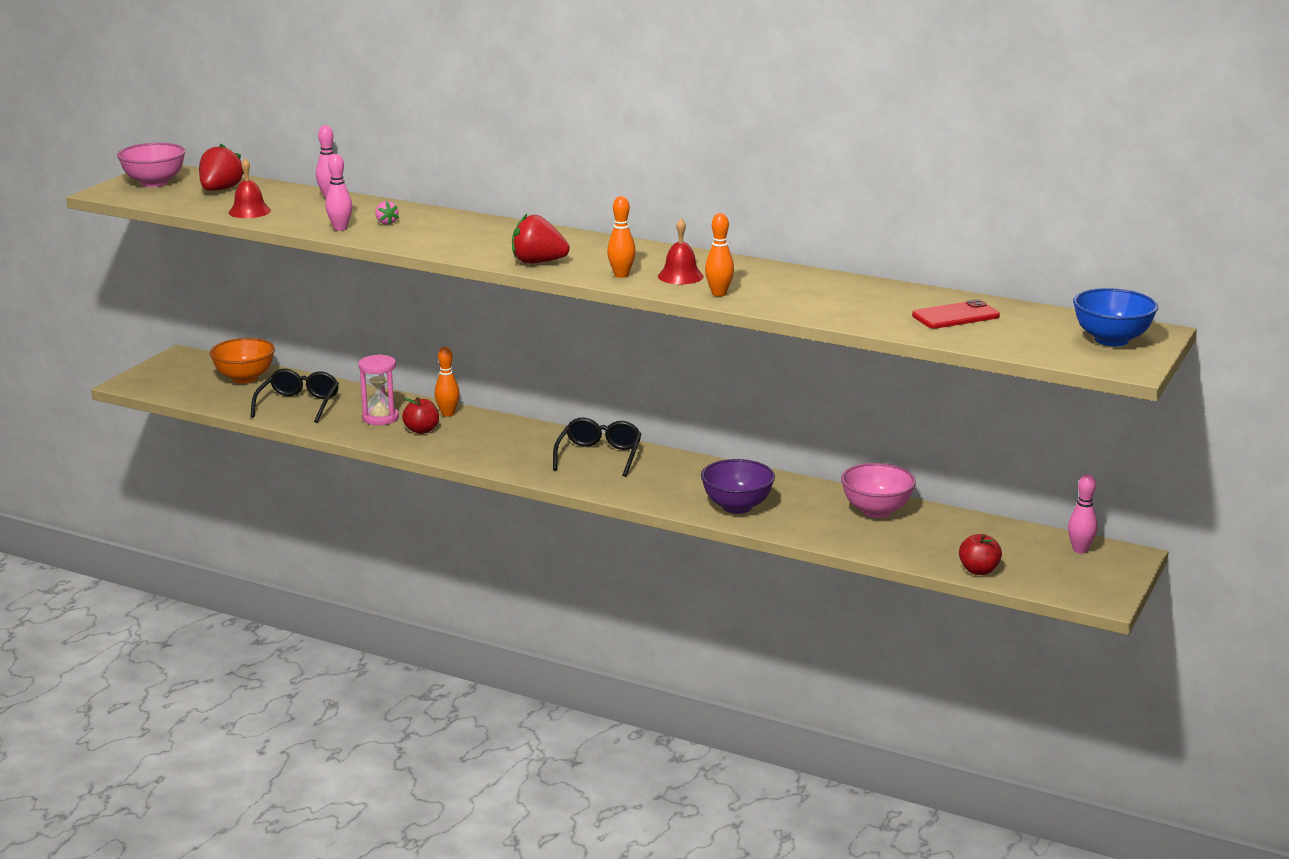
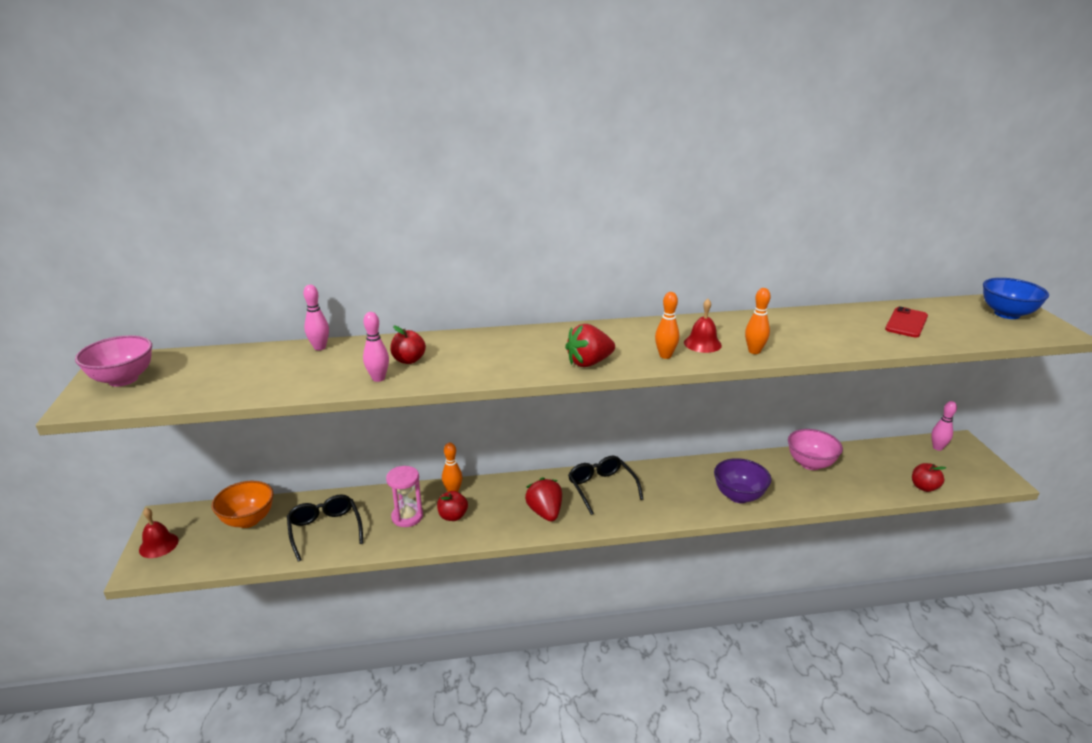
camera: 35 degrees left, 5 degrees up
red strawberry [199,144,244,191] -> red strawberry moved to [525,477,562,521]
red bell [229,158,271,218] -> red bell moved to [139,508,179,558]
pink strawberry [376,201,399,225] -> red apple [390,326,426,364]

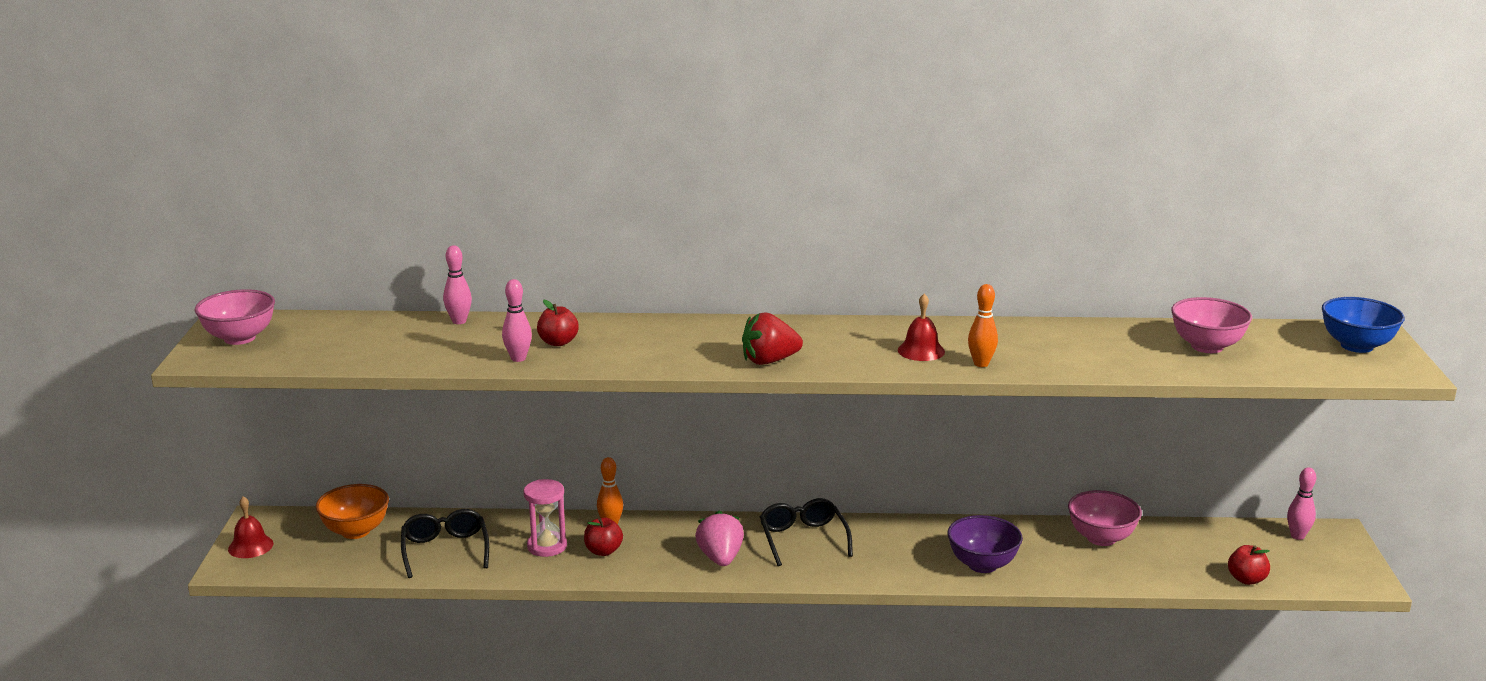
camera: 10 degrees right, 5 degrees down
red strawberry [525,477,562,521] -> pink strawberry [695,510,744,566]
orange bowling pin [655,292,679,359] -> none
red phone [885,307,928,338] -> pink bowl [1171,297,1252,353]

